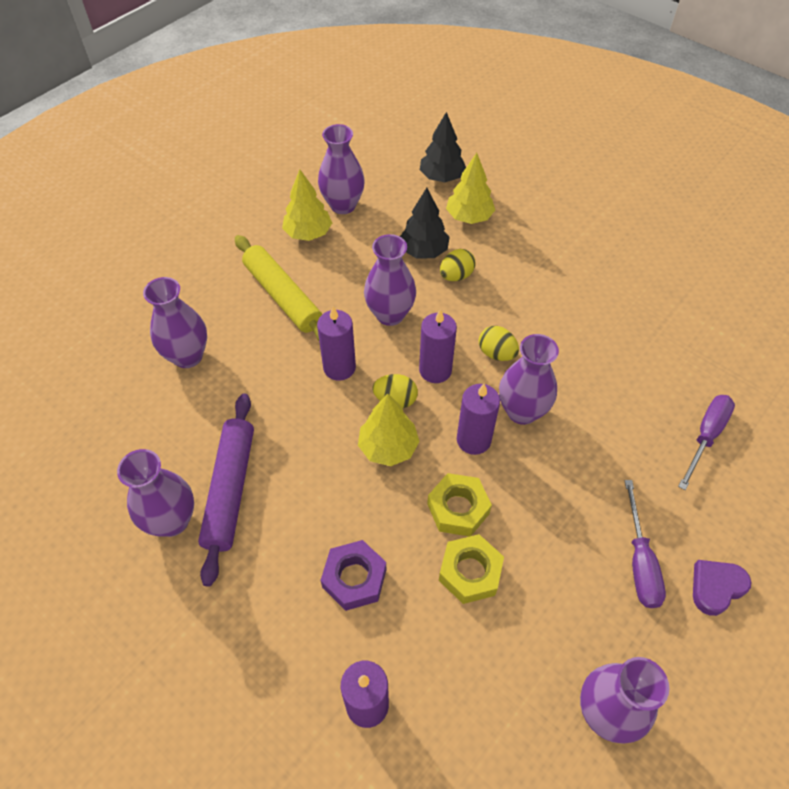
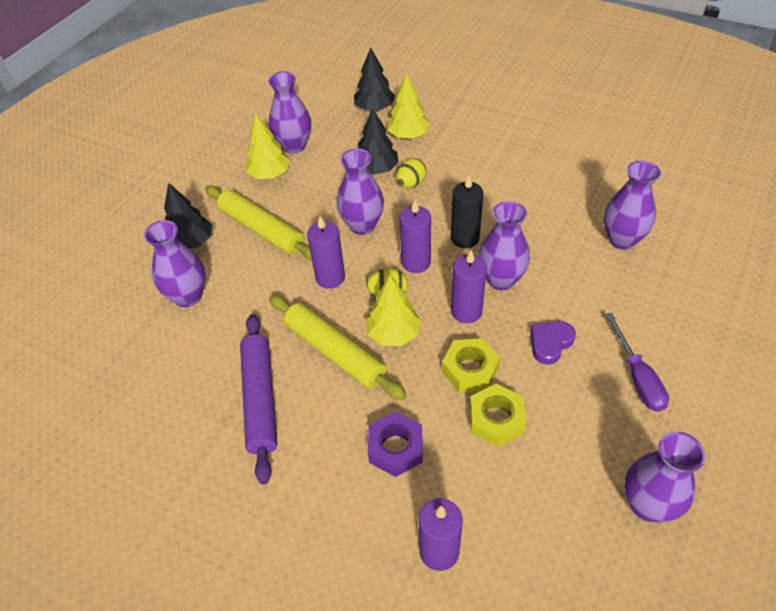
camera: 10 degrees left, 5 degrees down
purple vase [117,449,194,537] -> purple vase moved to [604,161,661,250]
yellow egg [479,326,519,361] -> black candle [451,175,484,248]
purple screwdriver [678,395,735,490] -> none
purple heart [693,560,751,616] -> purple heart moved to [530,321,576,365]
none -> black tree [164,183,212,249]
none -> yellow rolling pin [269,295,406,400]

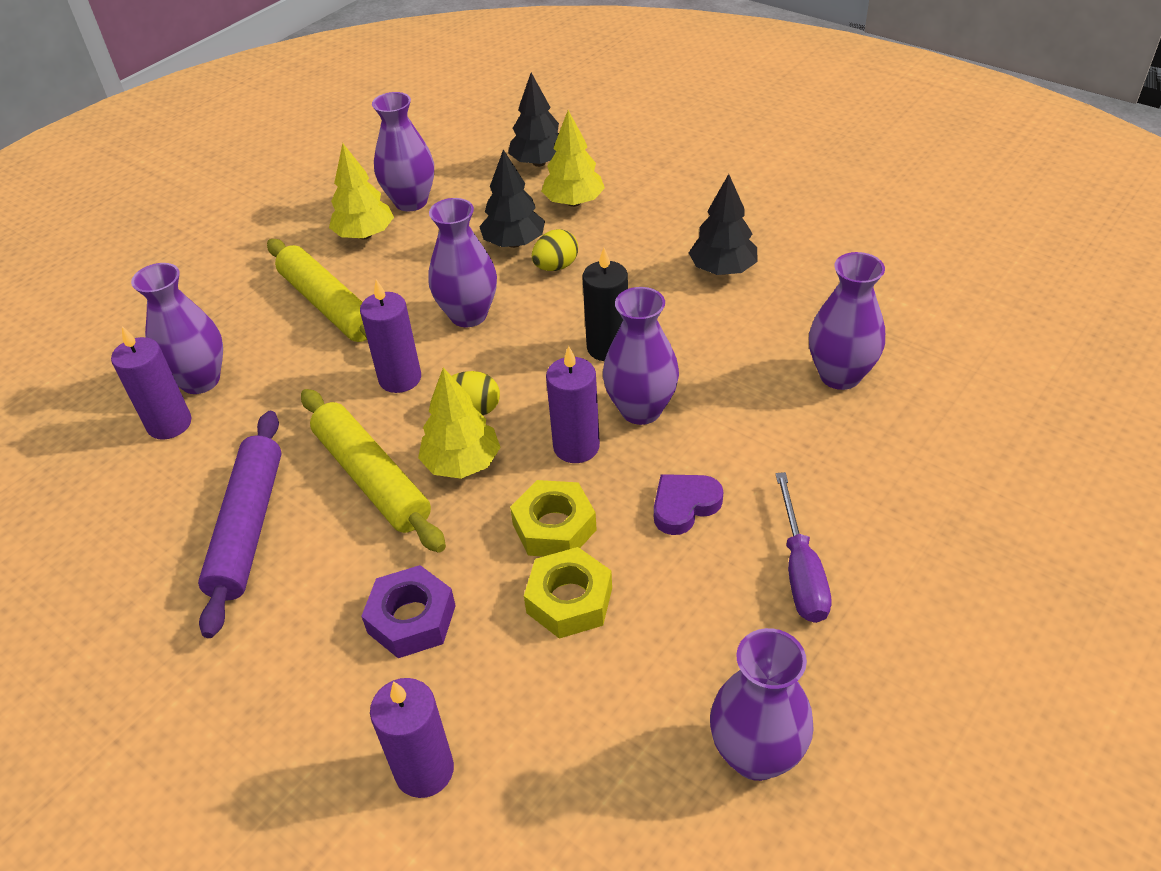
camera: 10 degrees right, 5 degrees down
black tree [164,183,212,249] -> black tree moved to [689,174,757,275]
purple candle [399,200,431,273] -> purple candle moved to [111,326,191,440]

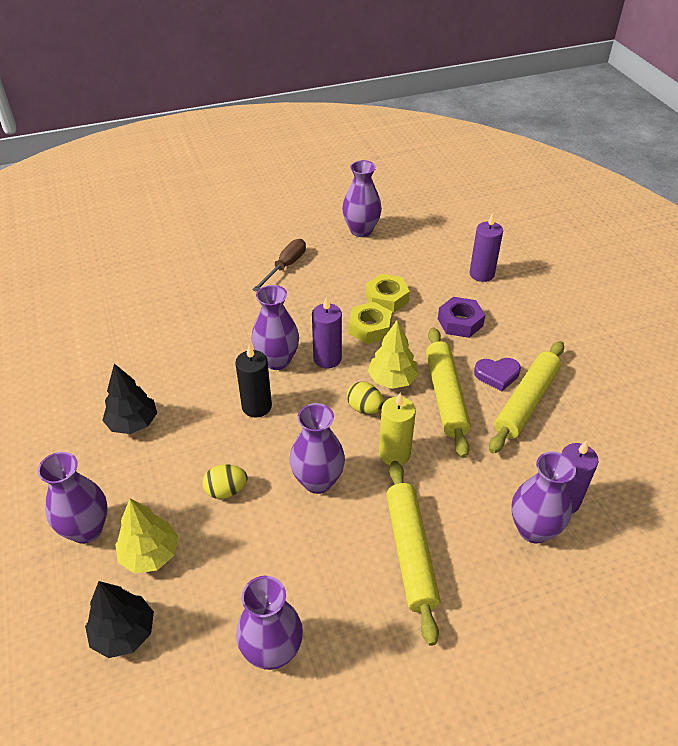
camera: 150 degrees left, 0 degrees up
purple rolling pin [198,411,282,638] -> yellow rolling pin [489,341,564,454]
yellow tree [329,143,394,239] -> none
purple candle [360,279,421,393] -> yellow candle [379,393,416,465]
black tree [479,150,545,248] -> none
purple heart [654,474,723,535] -> purple heart moved to [474,358,521,391]
purple screwdriver [776,472,832,623] -> brown screwdriver [252,239,306,292]
purple vase [809,252,885,390] -> purple vase moved to [37,452,108,544]

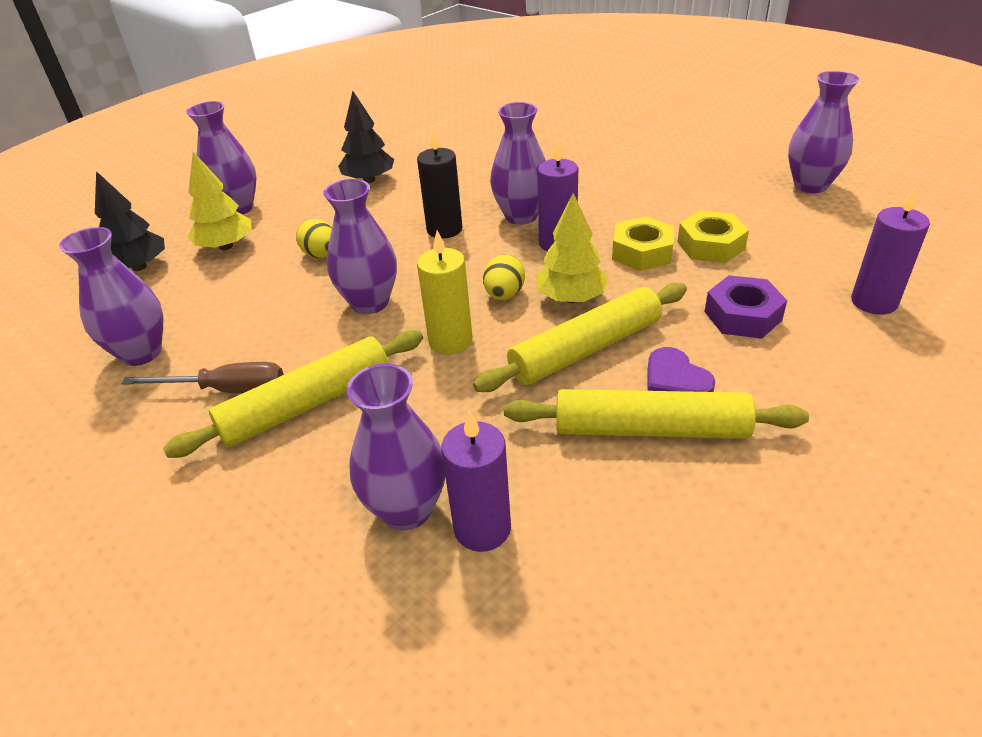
camera: 65 degrees right, 5 degrees down
brown screwdriver [252,239,306,292] -> brown screwdriver moved to [121,362,284,393]

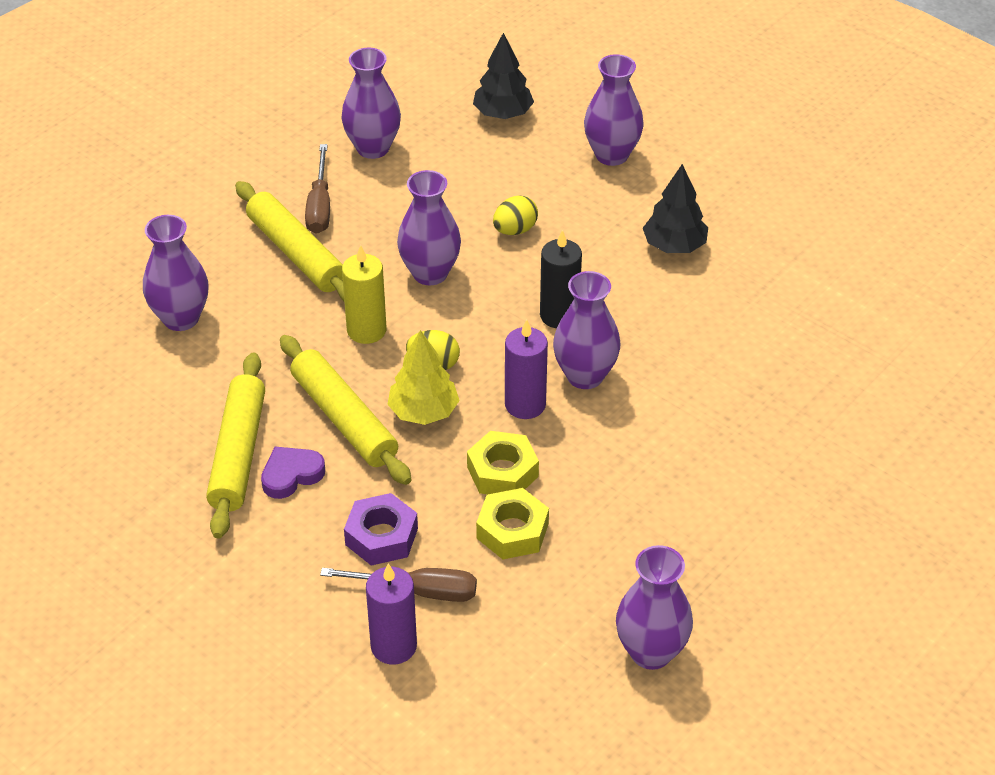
camera: 85 degrees right, 5 degrees up
yellow tree [188,152,252,250] -> none
purple candle [441,410,511,552] -> none
none -> brown screwdriver [320,568,477,602]

